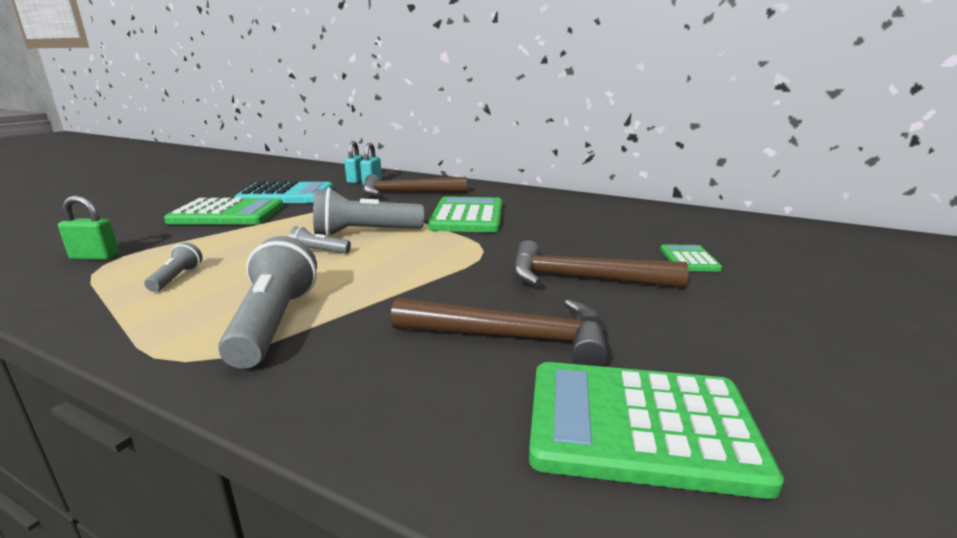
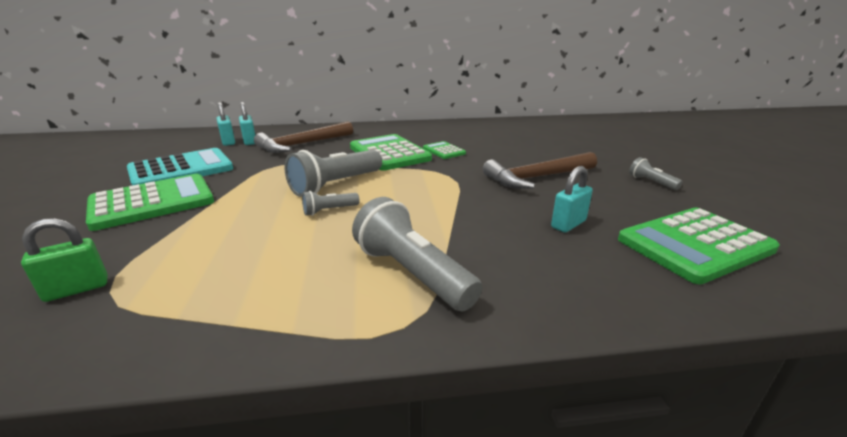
camera: 35 degrees left, 5 degrees up
grey flashlight [145,242,203,292] -> grey flashlight moved to [629,157,683,190]
brown hammer [391,298,608,366] -> turquoise padlock [551,166,593,233]
green calculator [660,244,722,271] -> green calculator moved to [423,141,466,159]

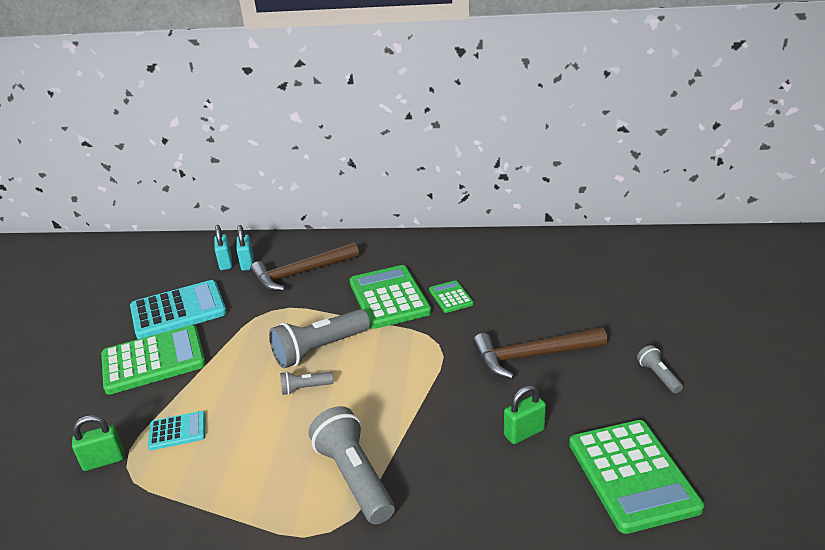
camera: 15 degrees right, 5 degrees up
turquoise padlock [551,166,593,233] -> green padlock [504,385,546,444]
green calculator [618,207,780,284] -> green calculator turned 90 degrees counterclockwise [569,420,704,534]
none -> turquoise calculator [148,411,206,450]

